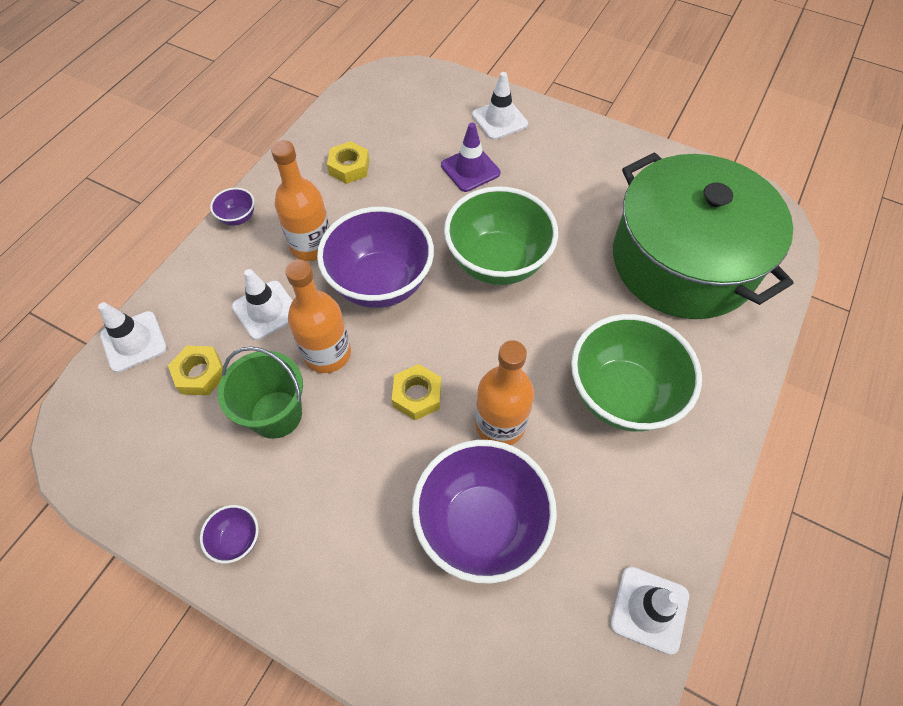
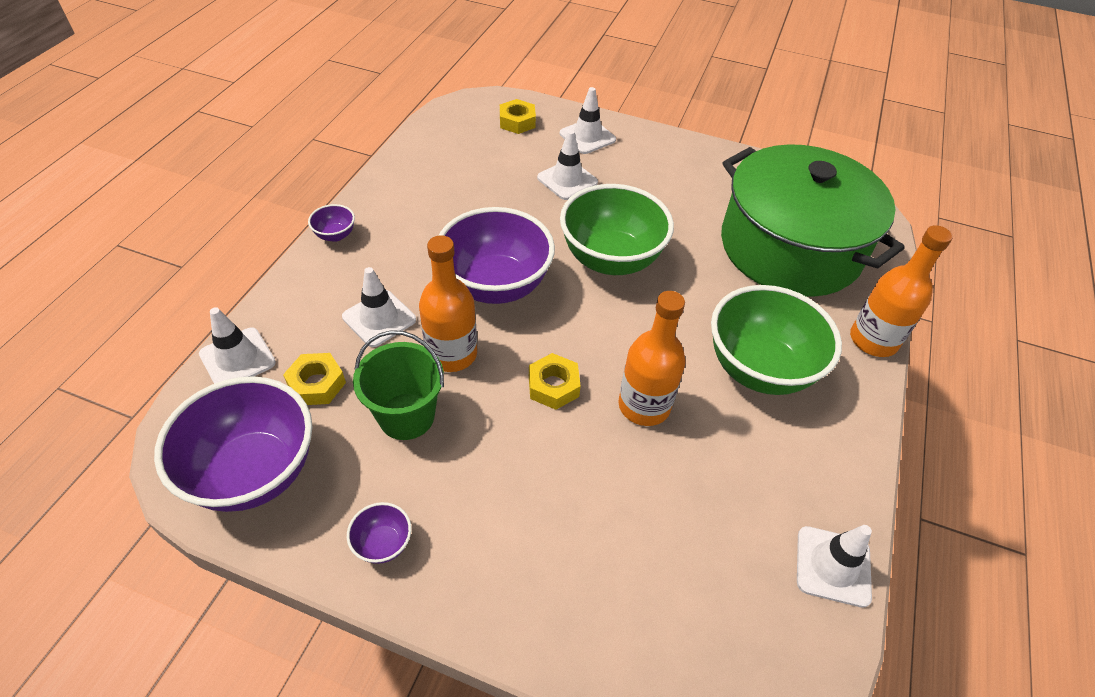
camera: 10 degrees left, 10 degrees down
orange bottle [271,140,330,261] -> orange bottle moved to [850,225,953,357]
yellow nut [327,141,370,184] -> yellow nut moved to [500,99,536,134]
purple bowl [412,440,557,584] -> purple bowl moved to [154,376,312,512]
purple traffic cone [441,123,500,192] -> white traffic cone [537,130,598,200]

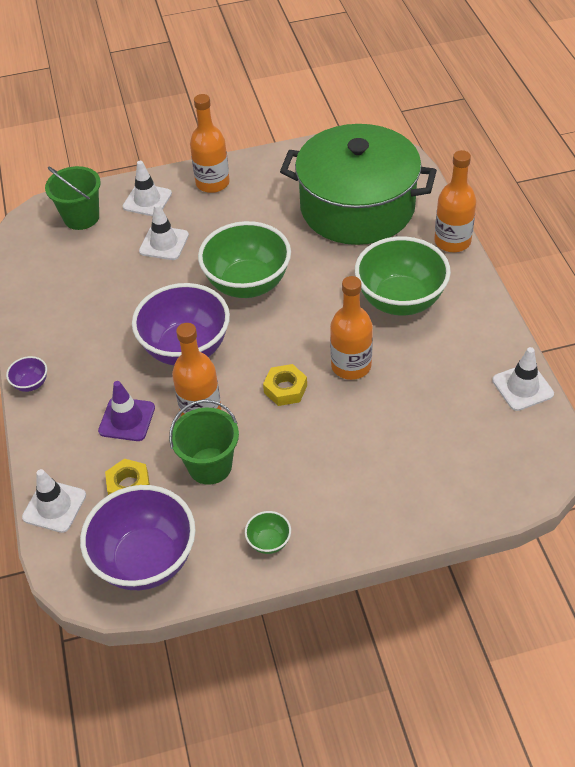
camera: 30 degrees left, 0 degrees up
white traffic cone [342,267,416,347] -> purple traffic cone [98,381,155,441]
purple bowl [347,502,411,564] -> green bowl [245,511,291,554]
yellow nut [500,99,536,134] -> green bucket [45,166,101,230]
none -> orange bottle [190,94,230,193]

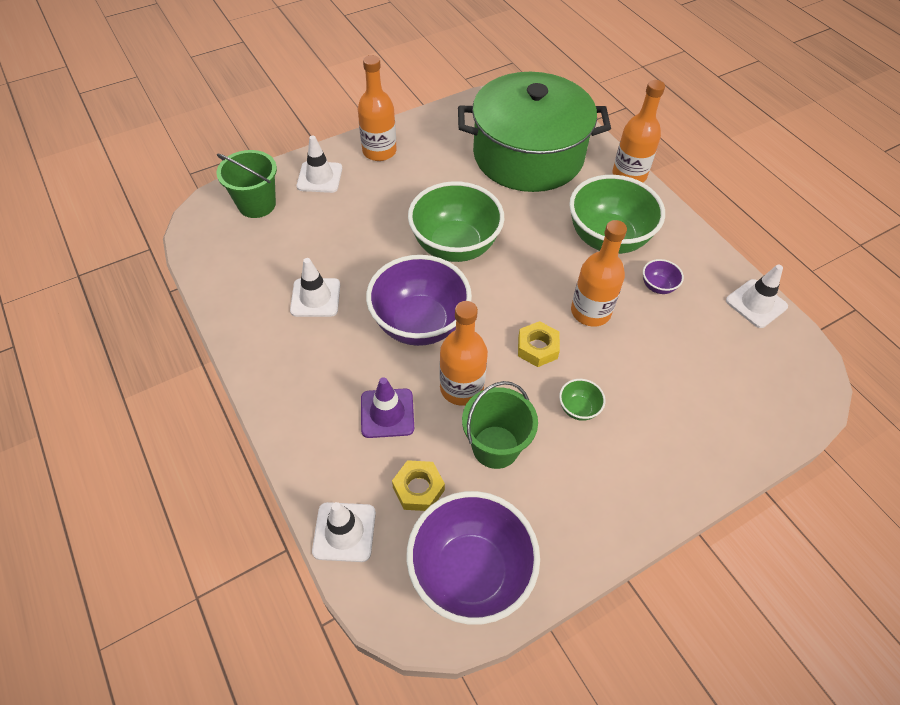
camera: 20 degrees left, 5 degrees up
purple bowl [6,356,47,392] -> purple bowl moved to [643,259,684,294]
white traffic cone [139,203,189,260] -> white traffic cone moved to [290,258,340,317]
green bowl [245,511,291,554] -> green bowl moved to [559,379,605,421]

